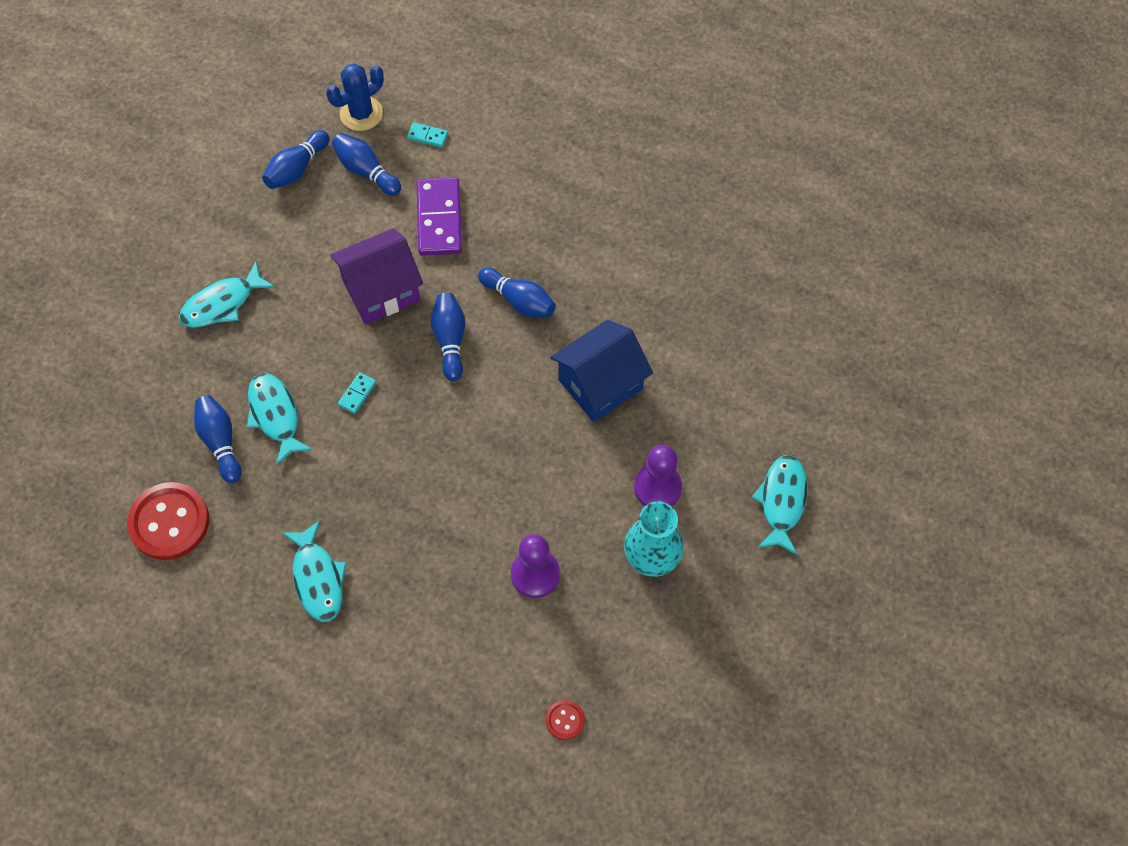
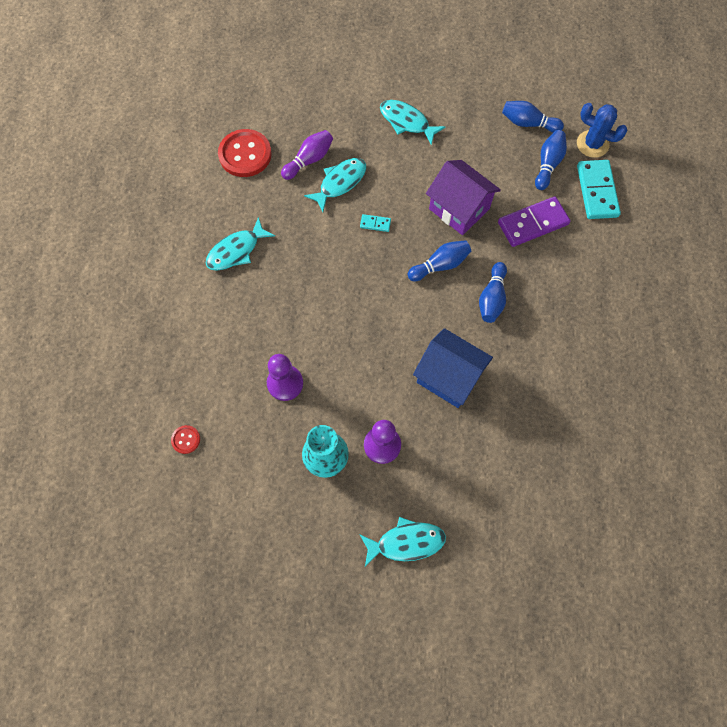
camera: 70 degrees right, 5 degrees up
blue bowling pin [194,395,242,483] -> purple bowling pin [281,130,333,180]
turquoise domino [407,122,448,147] -> turquoise domino [577,160,621,219], size x2.21

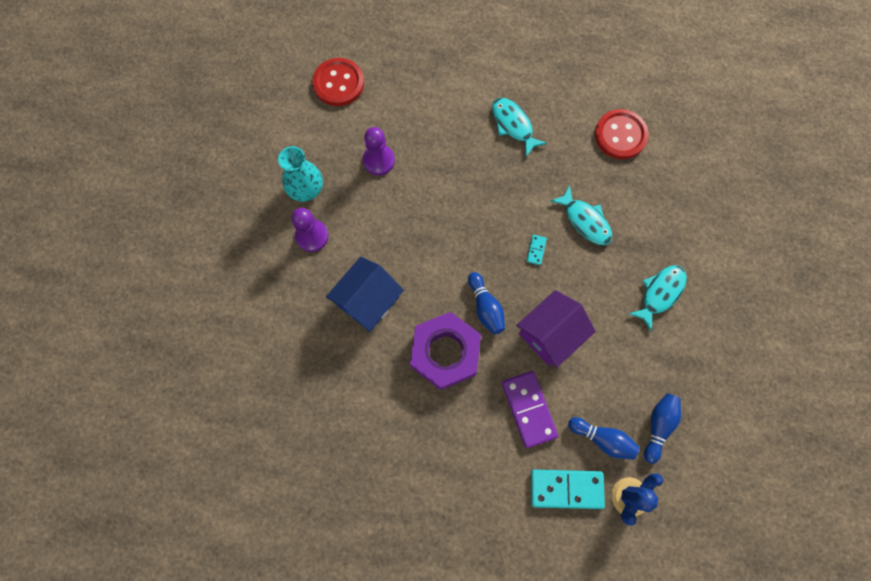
camera: 95 degrees right, 5 degrees up
red button [171,425,200,454] -> red button [312,58,364,106], size x2.14
purple bowling pin [281,130,333,180] -> none
turquoise fish [359,517,446,566] -> none
blue bowling pin [479,262,507,323] -> purple nut [410,312,481,390]

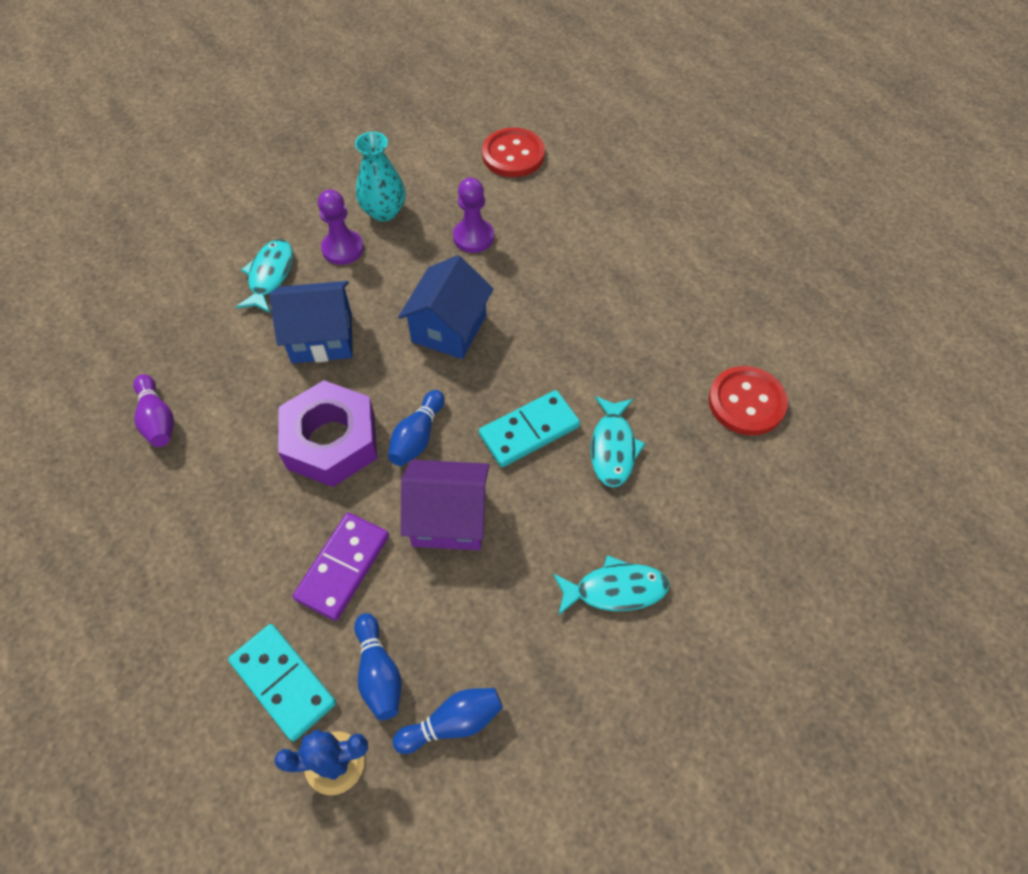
camera: 45 degrees right, 15 degrees down
turquoise fish [492,98,547,157] -> turquoise fish moved to [236,239,293,313]
turquoise domino [527,235,547,265] -> turquoise domino [479,390,580,467], size x2.21
none -> purple bowling pin [133,374,174,447]
none -> blue house [398,255,494,359]

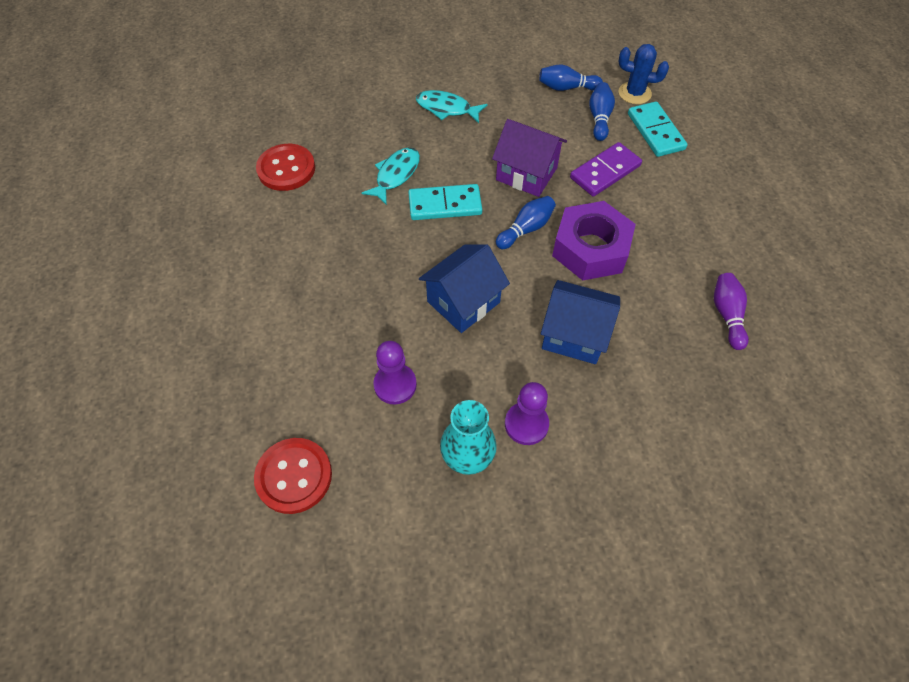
camera: 155 degrees left, 0 degrees up
turquoise fish [236,239,293,313] -> none

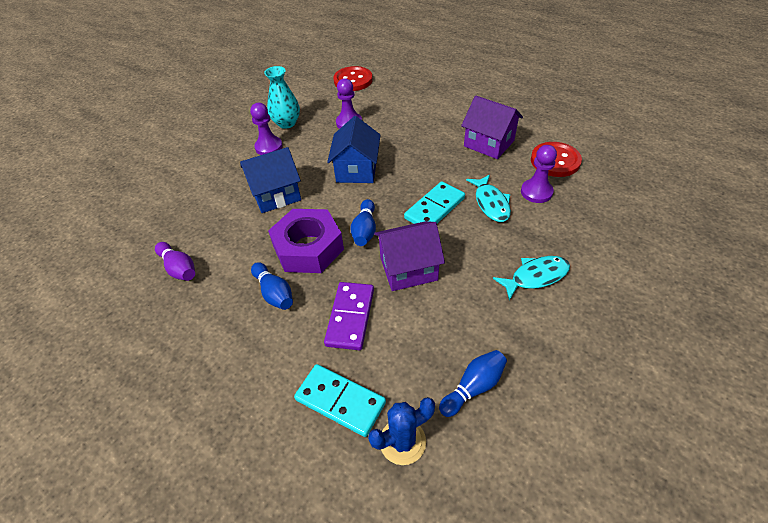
camera: 140 degrees right, 10 degrees down
blue bowling pin [589,82,615,141] -> blue bowling pin moved to [251,262,293,310]
none -> purple house [461,96,523,159]
none -> purple pawn [521,145,557,203]

